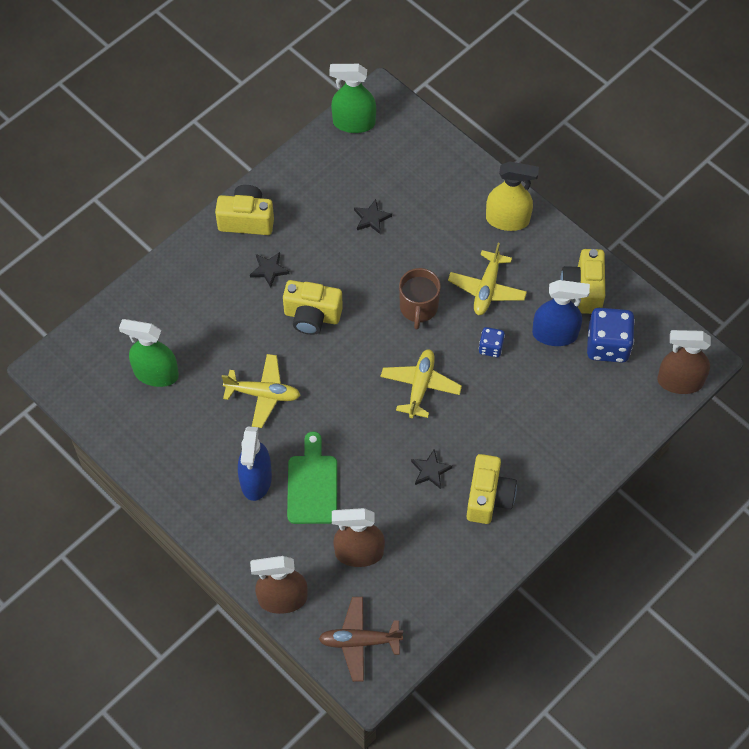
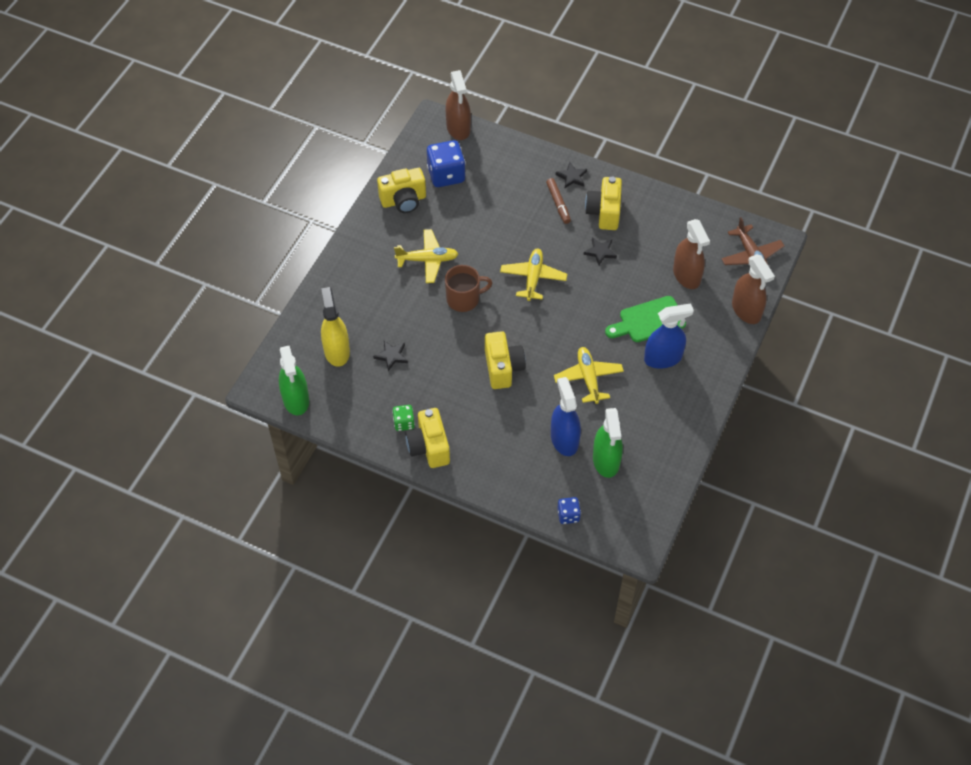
camera: 110 degrees left, 5 degrees down
black star [250,252,289,288] -> black star moved to [556,162,587,188]
yellow plane [380,349,462,418] -> yellow plane turned 105 degrees clockwise [500,249,567,301]
yellow camera [467,454,517,524] -> yellow camera turned 75 degrees counterclockwise [585,176,622,230]
blue dice [479,327,505,357] -> blue dice moved to [557,497,581,524]
yellow spray bottle [486,161,539,231] -> yellow spray bottle moved to [321,287,350,367]
blue spray bottle [532,280,590,346] -> blue spray bottle moved to [551,377,581,456]
none -> green dice [392,405,415,431]
none -> brown marker [546,178,571,224]

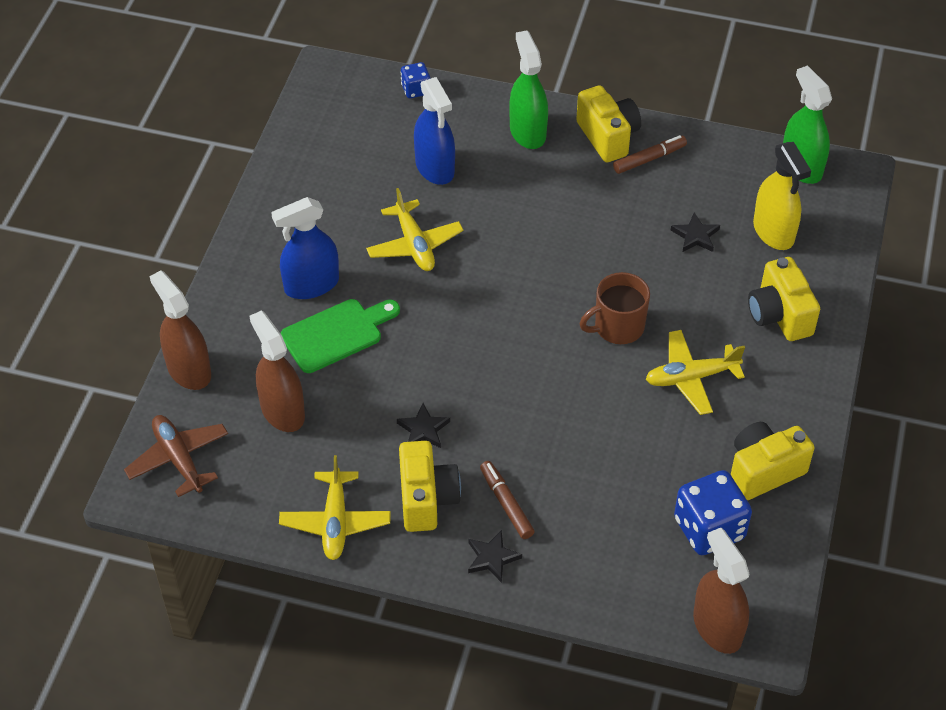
camera: 170 degrees right, 5 degrees down
green dice [392,405,415,431] -> brown marker [613,135,687,174]
yellow camera [485,331,526,389] -> yellow camera moved to [748,257,820,341]
yellow plane [500,249,567,301] -> yellow plane moved to [279,455,391,560]
green spray bottle [593,408,623,478] -> green spray bottle moved to [509,30,548,149]

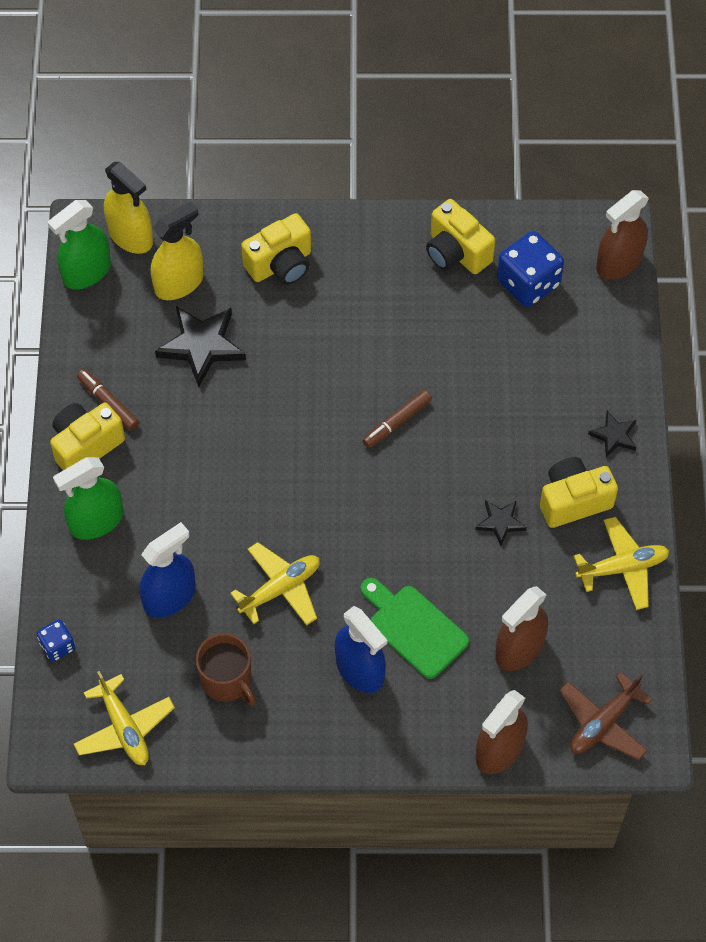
camera: 105 degrees left, 10 degrees up
brown marker [480,461,535,539] -> brown marker moved to [363,390,432,448]
brown mug [580,272,650,344] -> brown mug moved to [196,633,256,705]
yellow plane [646,330,745,415] -> yellow plane moved to [73,671,175,765]
black star [671,213,720,252] -> black star [155,306,246,387], size x1.85
none -> yellow spray bottle [104,162,153,254]

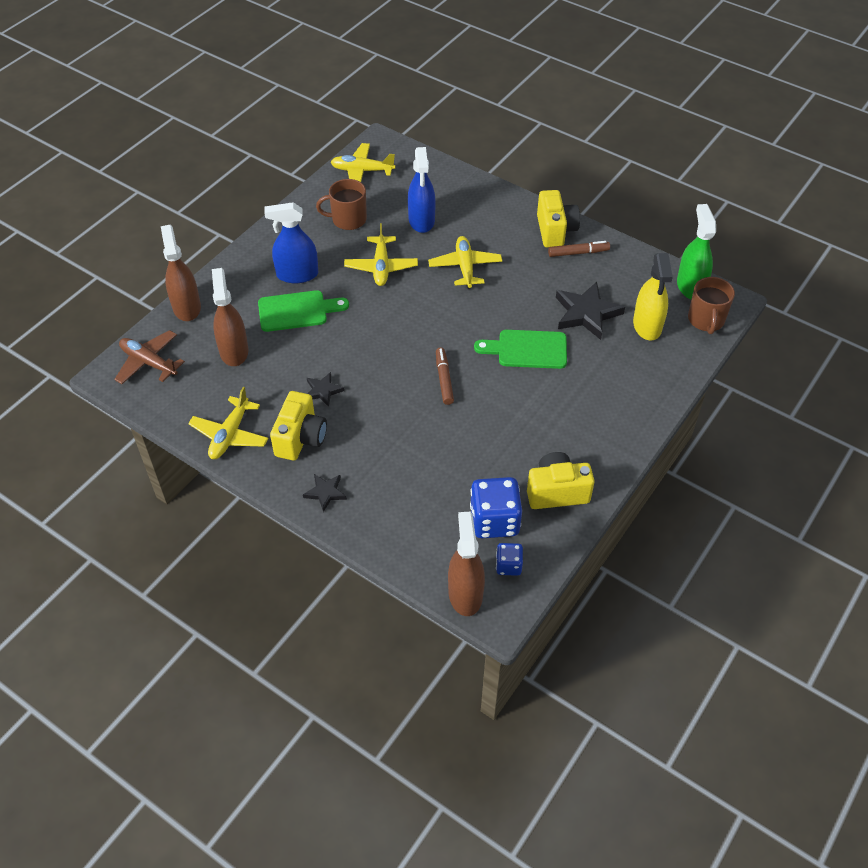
camera: 125 degrees right, 10 degrees down
blue dice [37,619,75,661] -> blue dice moved to [496,543,523,576]
green spray bottle [53,457,123,540] -> none
yellow spray bottle [104,162,153,254] -> brown mug [688,277,735,334]
yellow camera [241,213,311,285] -> none
brown plane [559,672,653,760] -> brown plane turned 45 degrees counterclockwise [114,330,185,384]
none -> yellow plane [428,236,502,289]
none -> green cutting board [474,330,567,369]

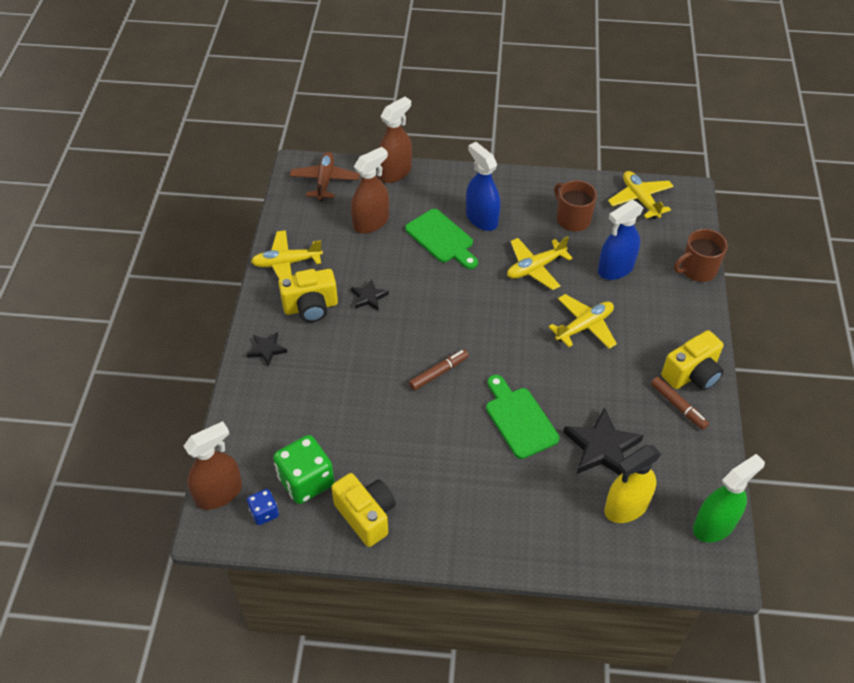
camera: 60 degrees right, 0 degrees up
blue dice [470,477,522,538] -> green dice [273,435,334,504]
brown mug [688,277,735,334] -> brown mug moved to [674,229,727,282]

